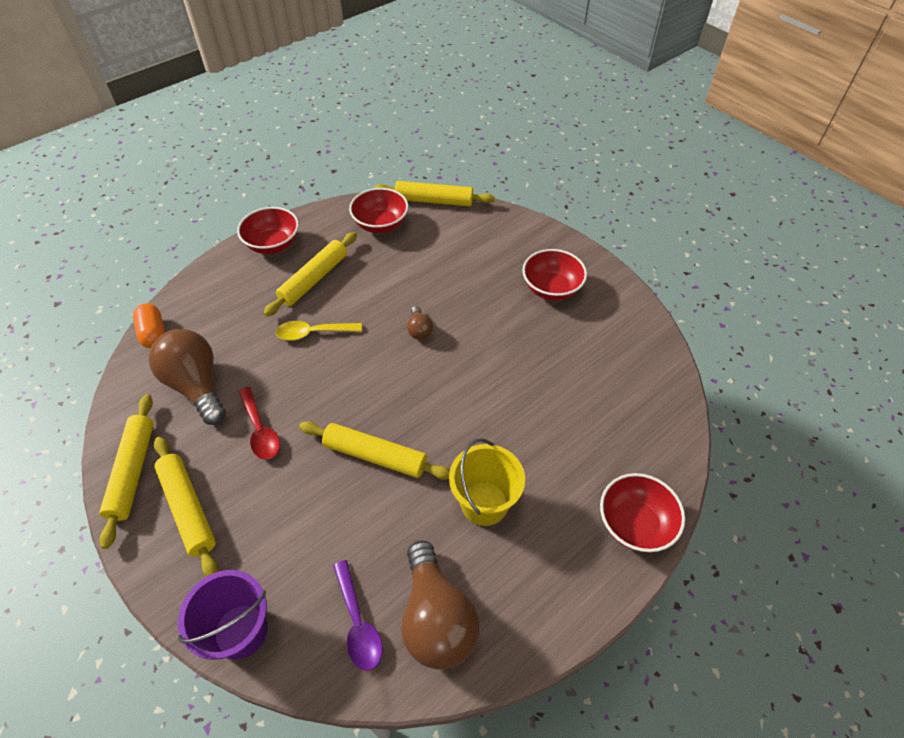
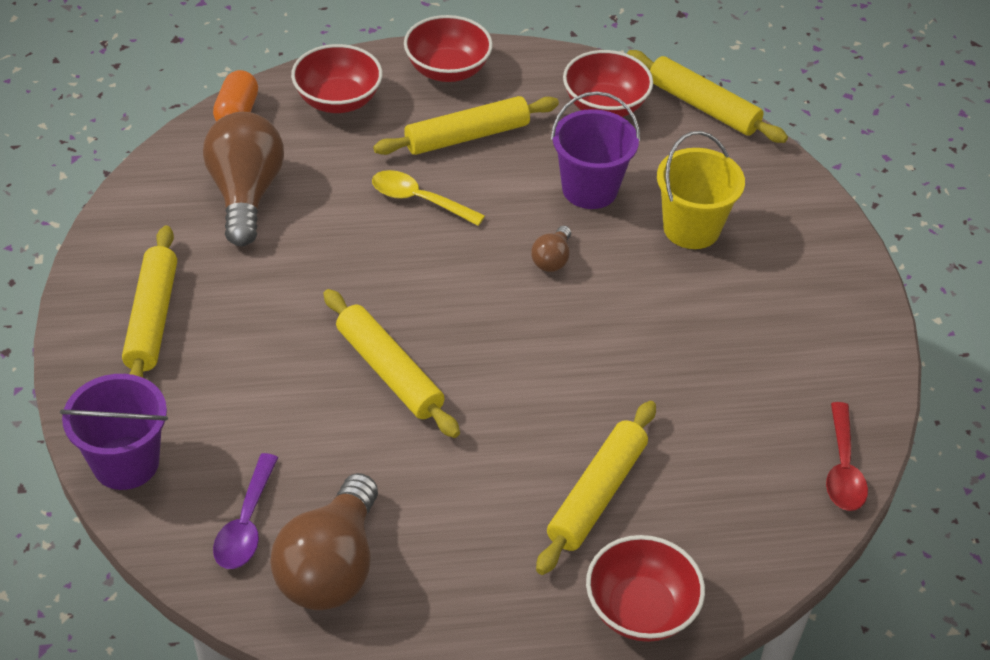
camera: 30 degrees right, 5 degrees down
yellow rolling pin [100,395,154,549] -> yellow rolling pin moved to [536,401,656,575]
red spoon [239,387,280,460] -> red spoon moved to [826,402,868,511]
yellow bucket [449,438,525,526] -> yellow bucket moved to [657,131,745,249]
red bowl [522,249,587,301] -> red bowl moved to [291,44,382,113]
none -> purple bucket [551,91,640,209]

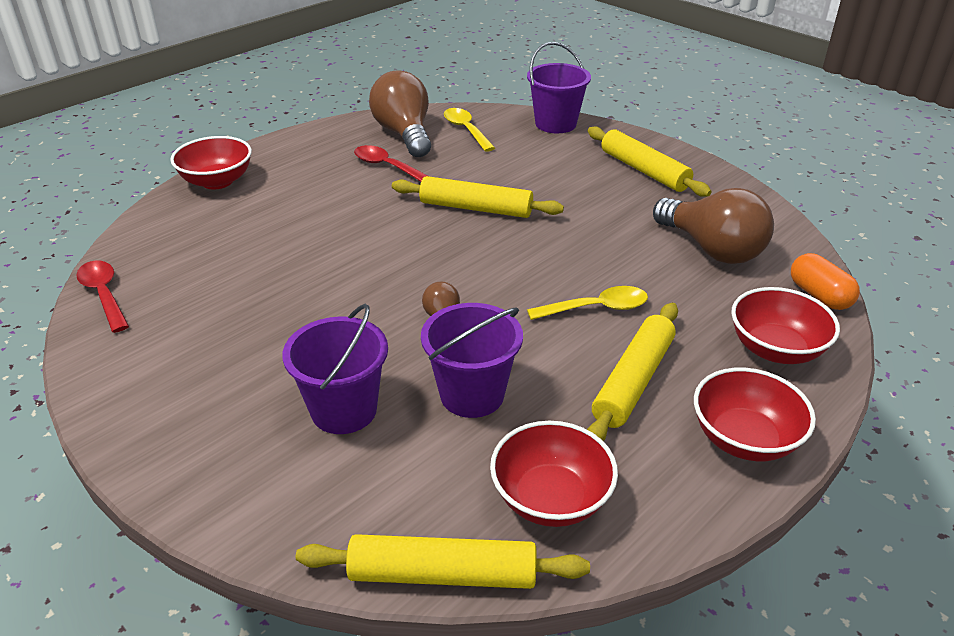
camera: 145 degrees right, 10 degrees down
purple spoon [213,453,278,569] -> yellow spoon [444,108,495,152]
yellow rolling pin [536,401,656,575] -> none
yellow bucket [657,131,745,249] -> purple bucket [282,304,388,434]
none -> red spoon [354,145,428,182]

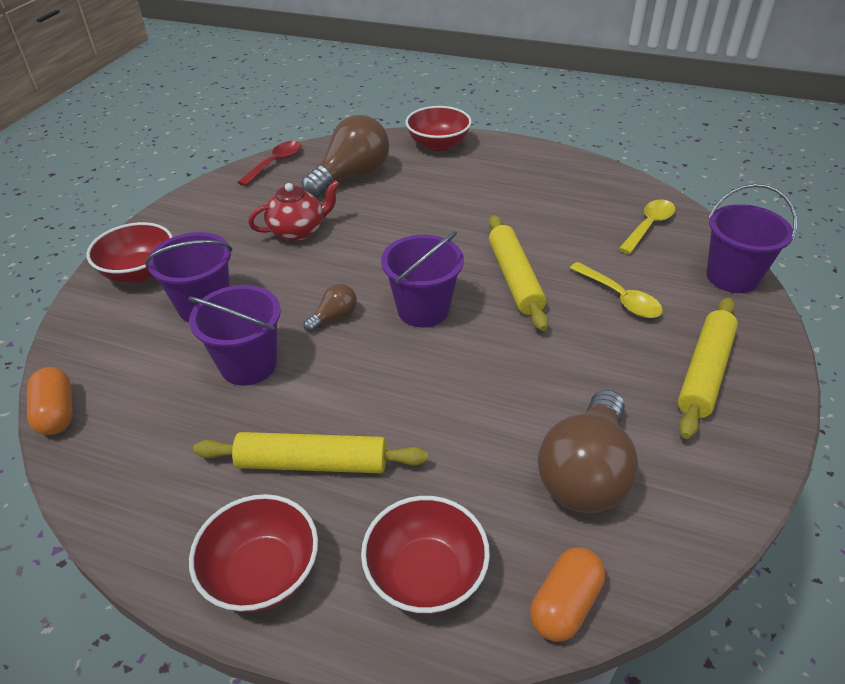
camera: 65 degrees right, 5 degrees up
yellow rolling pin [296,534,590,589] -> orange capsule [27,367,73,435]
red spoon [354,145,428,182] -> none
brown light bulb [369,71,431,157] -> brown light bulb moved to [302,115,389,197]
red bowl [490,421,618,527] -> red bowl moved to [86,222,173,282]
yellow spoon [527,286,648,320] -> yellow spoon moved to [570,262,663,318]
none -> red teapot [248,180,340,241]
none -> purple bucket [381,231,464,327]

